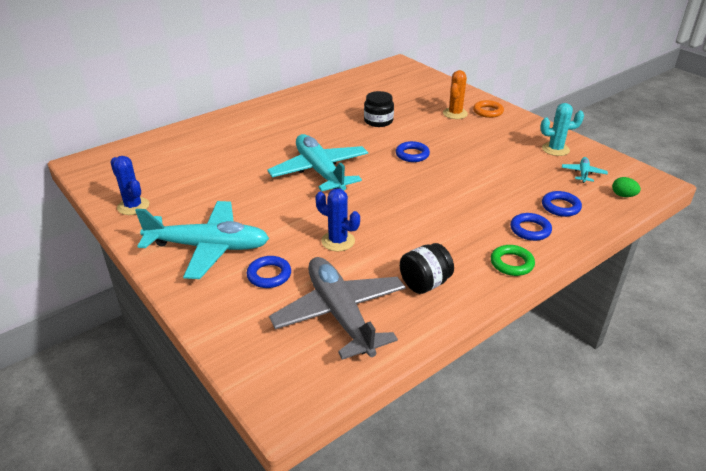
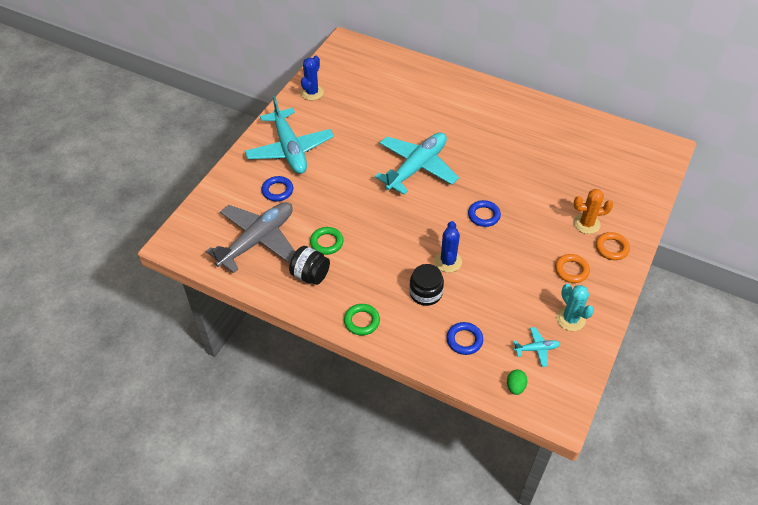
camera: 65 degrees right, 15 degrees up
blue cactus [315,188,360,251] -> blue cactus moved to [434,221,462,273]
black jar [364,91,394,127] -> black jar moved to [409,264,444,306]
blue ring [510,213,552,241] -> none
none -> green ring [310,227,344,255]
none -> orange ring [555,254,590,283]

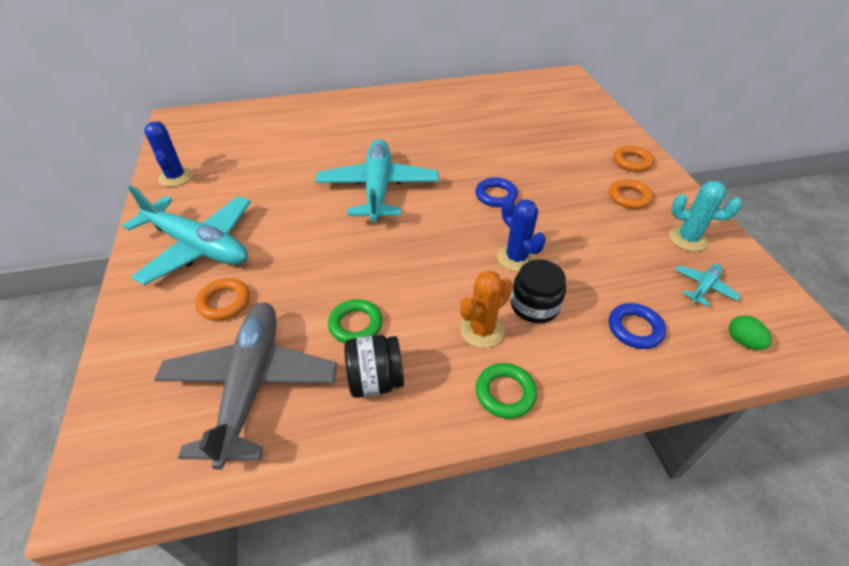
camera: 40 degrees left, 5 degrees down
blue ring [261,176,293,201] -> orange ring [195,278,250,321]
orange cactus [573,189,613,234] -> orange cactus moved to [460,271,513,348]

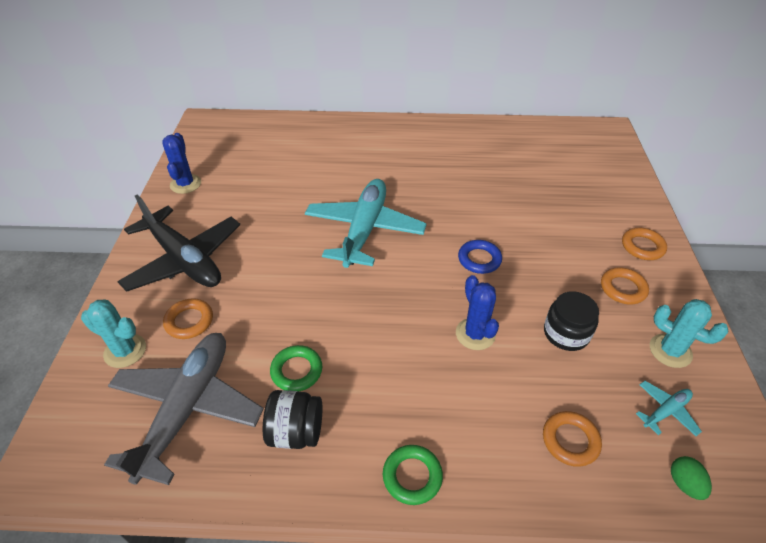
camera: 15 degrees right, 0 degrees up
turquoise plane [122,185,251,285] -> black plane [117,195,240,292]
orange cactus [460,271,513,348] -> none
black jar [511,259,566,323] -> black jar moved to [544,291,599,351]
blue ring [609,303,666,349] -> orange ring [543,411,602,467]
none -> turquoise cactus [81,300,146,368]

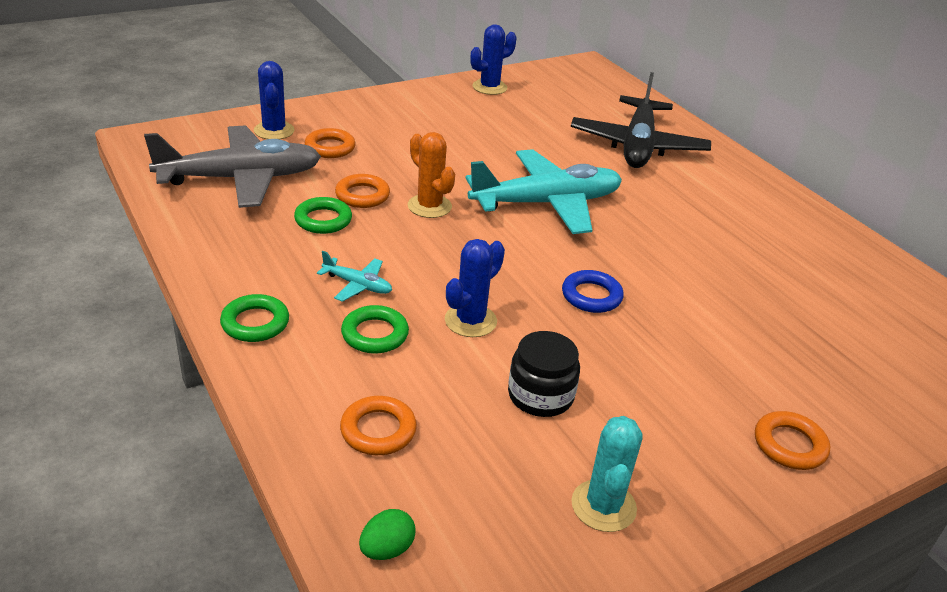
camera: 55 degrees right, 10 degrees down
turquoise cactus [81,300,146,368] -> blue cactus [254,61,295,139]
black plane [117,195,240,292] -> black plane moved to [571,72,711,168]
black jar [263,390,322,449] -> none
orange ring [601,268,649,304] -> orange ring moved to [335,174,390,208]
turquoise plane [636,381,702,436] -> turquoise plane moved to [317,251,392,302]
none -> green ring [341,305,409,354]
none -> orange cactus [408,132,455,218]

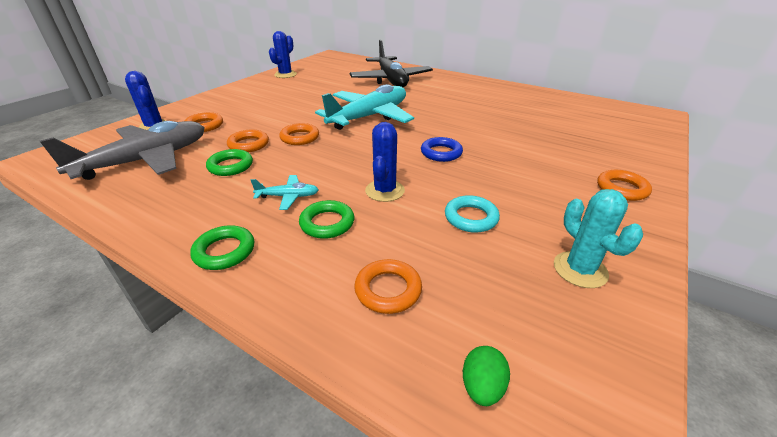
camera: 25 degrees left, 0 degrees up
orange cactus [408,132,455,218] -> orange ring [279,123,319,145]
black jar [508,331,580,417] -> turquoise ring [445,195,500,233]

